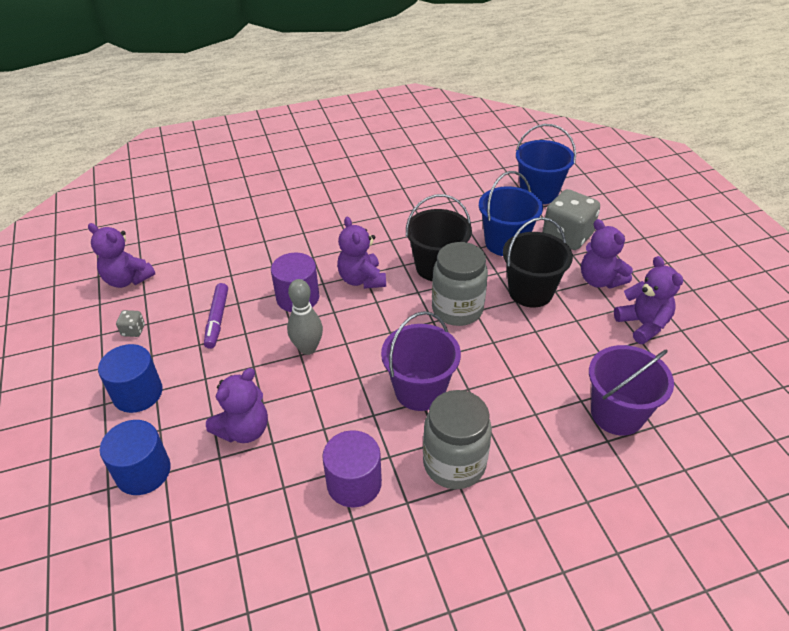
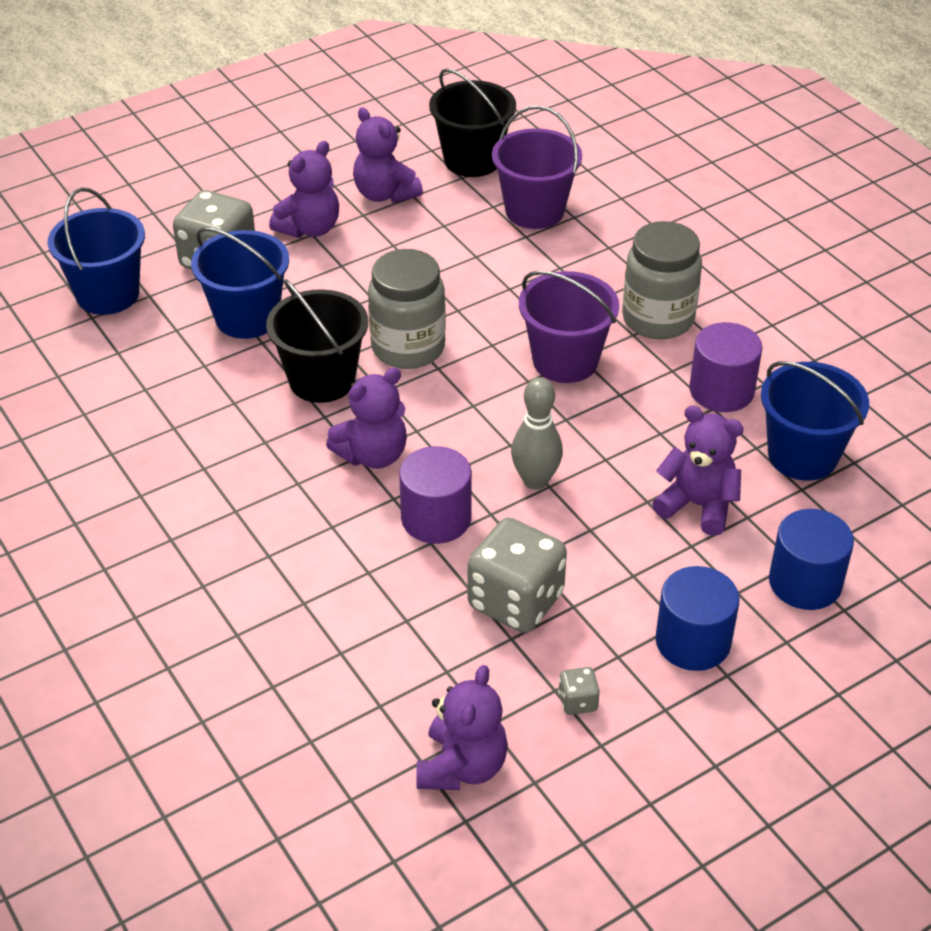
camera: 105 degrees left, 0 degrees up
purple marker [204,283,228,349] -> grey dice [467,517,567,633]
black bucket [503,217,573,307] -> black bucket moved to [429,68,516,177]
purple teddy bear [614,256,683,344] -> purple teddy bear turned 90 degrees counterclockwise [353,107,423,203]
none -> blue bucket [761,361,869,481]

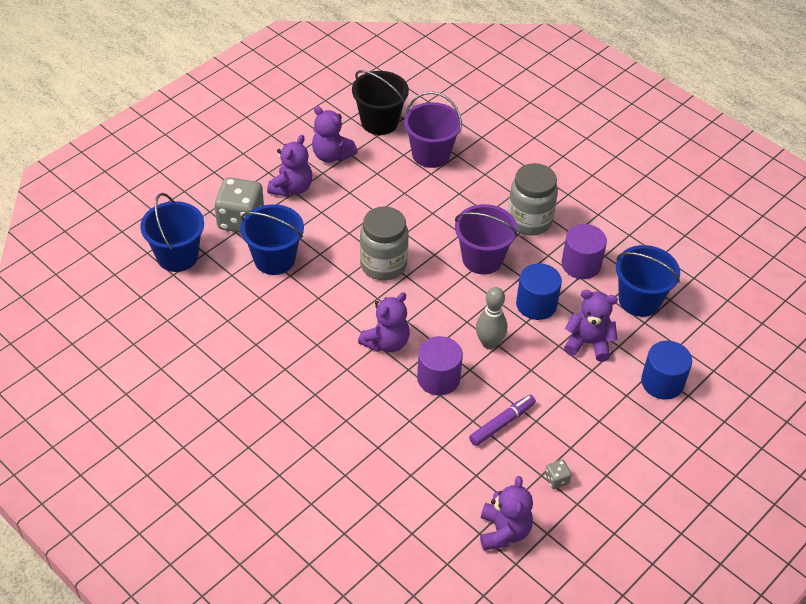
camera: 15 degrees left, 5 degrees up
black bucket [266,279,368,403] -> none
grey dice [467,517,567,633] -> purple marker [469,395,536,446]
blue cylinder [655,566,739,671] -> blue cylinder moved to [516,263,562,320]

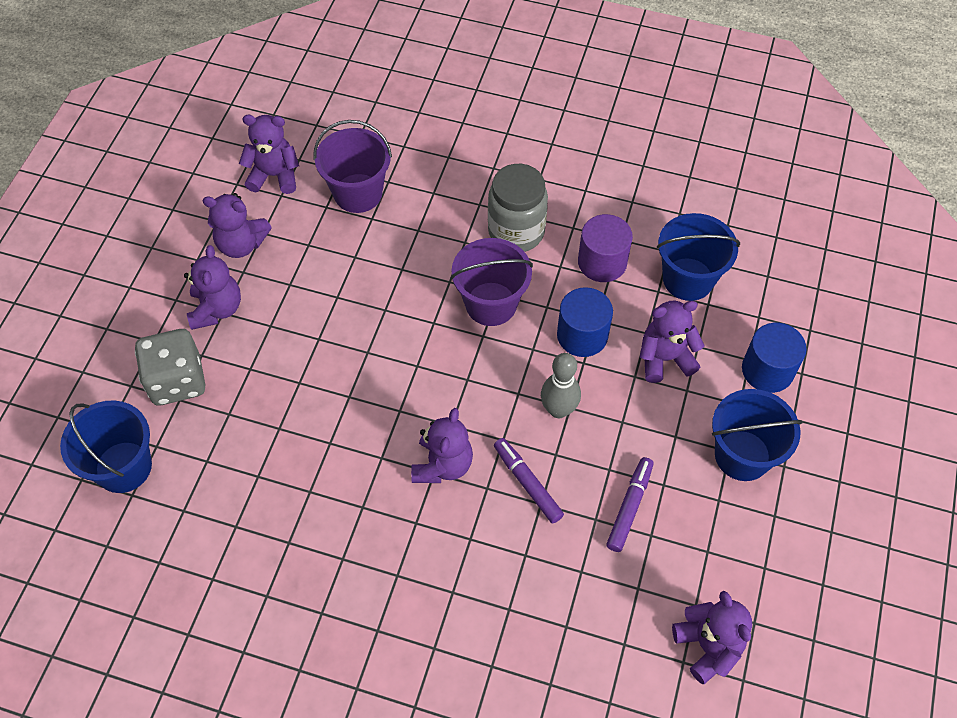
camera: 25 degrees left, 10 degrees up
blue bucket [241,204,304,275] -> blue bucket moved to [712,389,803,481]
black bucket [352,70,409,135] -> purple teddy bear [239,115,299,194]
grey jar [360,206,409,281] -> none
purple cylinder [417,336,463,395] -> purple marker [494,438,564,523]
grey dice [545,460,572,489] -> none

